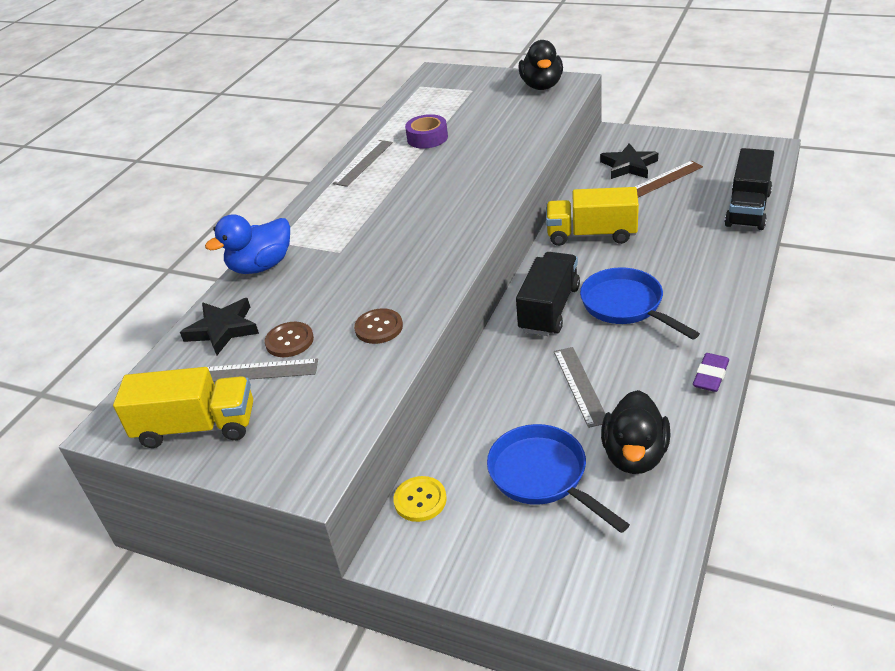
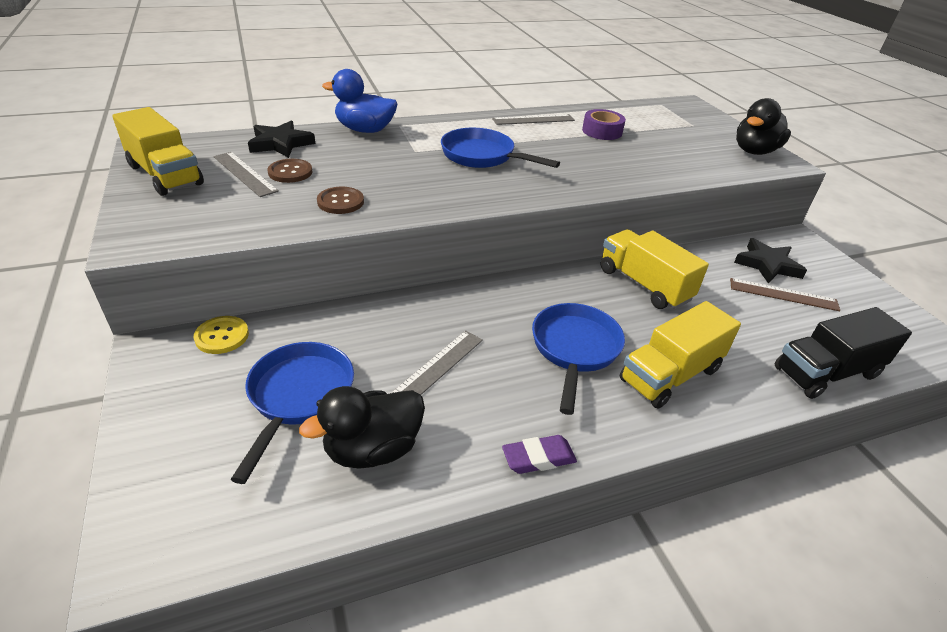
camera: 40 degrees right, 0 degrees up
black truck [516,252,580,336] -> none
none -> blue pan [441,128,560,168]
none -> yellow truck [619,301,741,408]

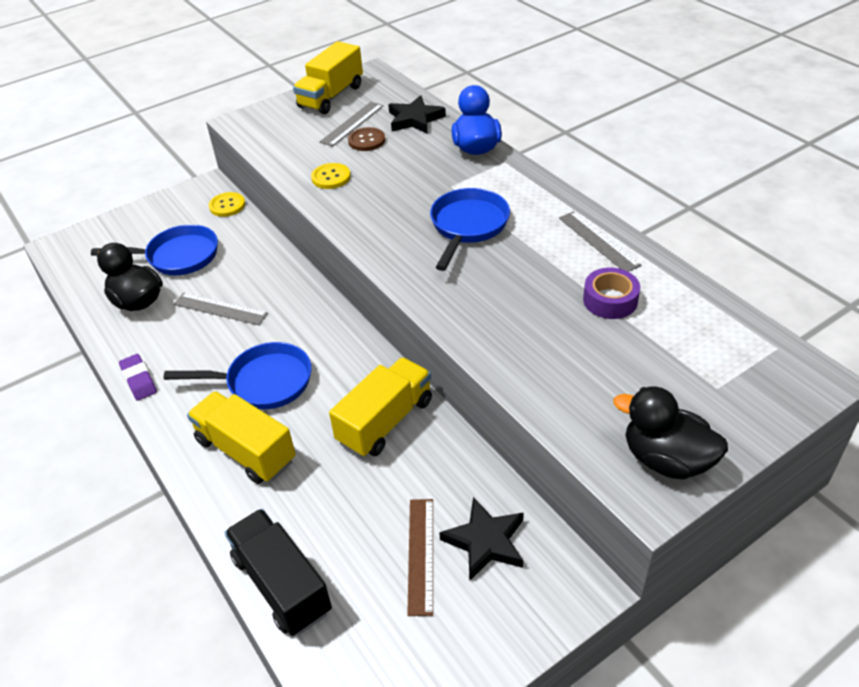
camera: 80 degrees right, 5 degrees up
brown button [317,187,364,214] -> yellow button [311,163,351,189]

